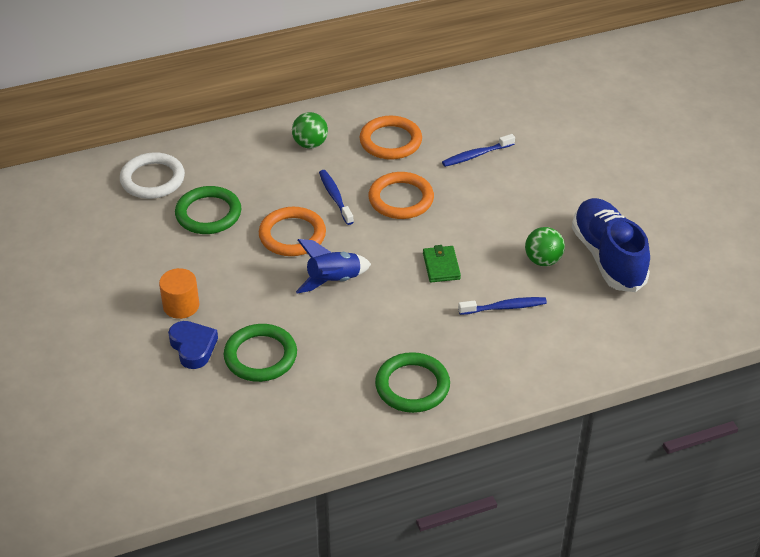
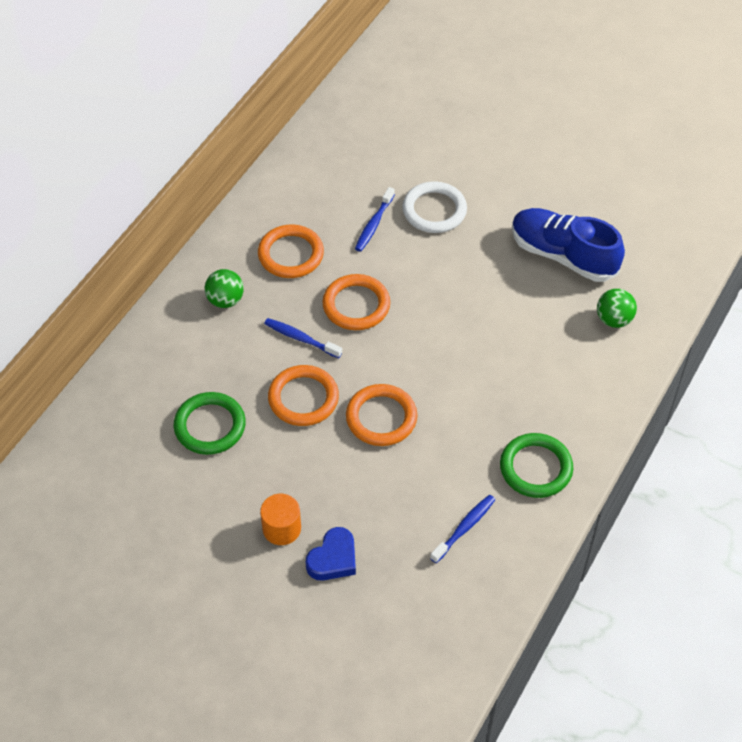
camera: 40 degrees left, 10 degrees up
white ring [120,152,185,199] -> white ring moved to [402,181,467,233]
blue heart [168,321,218,369] -> blue heart turned 105 degrees clockwise [306,527,356,581]
green ring [224,324,297,382] -> none
blue rocket [296,239,371,293] -> orange ring [346,384,417,446]
green wallet [423,245,461,282] -> none
blue toothbrush [458,297,547,315] -> blue toothbrush moved to [430,495,496,563]
green ball [525,227,565,266] -> green ball moved to [597,289,637,328]

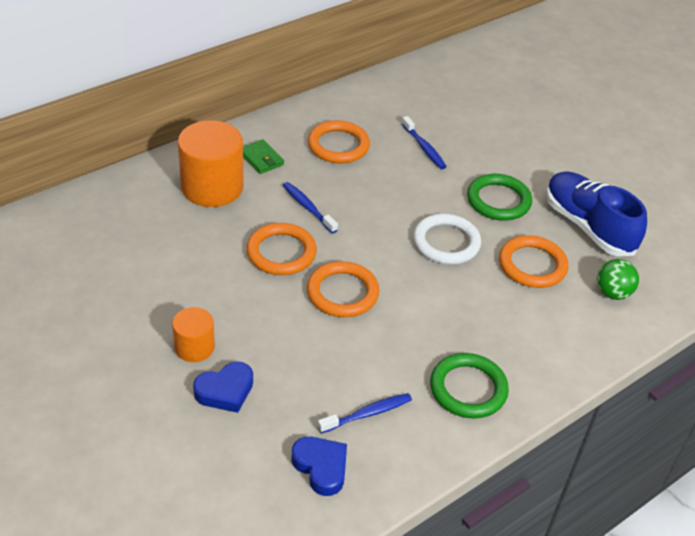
camera: 20 degrees right, 10 degrees down
green ring [174,392,246,455] -> green ring moved to [467,174,532,221]
green ball [205,269,244,308] -> green wallet [243,139,284,174]
orange ring [322,274,390,330] -> orange ring moved to [499,235,568,288]
blue toothbrush [355,187,395,252] -> blue toothbrush turned 75 degrees counterclockwise [402,116,447,169]
white ring [402,181,467,233] -> white ring moved to [413,214,481,264]
none -> orange cylinder [178,120,244,207]
none -> blue heart [292,437,347,496]

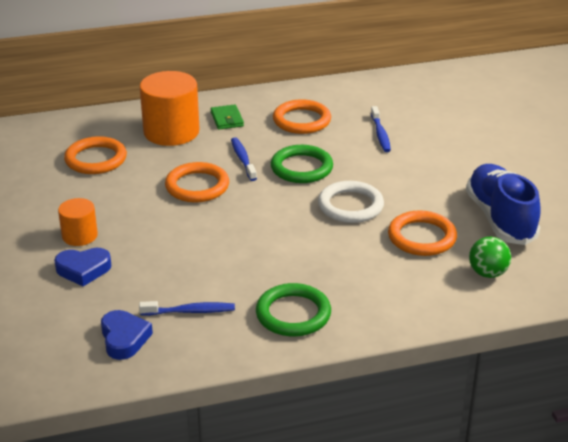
camera: 25 degrees right, 10 degrees down
orange ring [307,261,379,317] -> orange ring moved to [64,136,127,174]
green ring [467,174,532,221] -> green ring moved to [271,145,333,183]

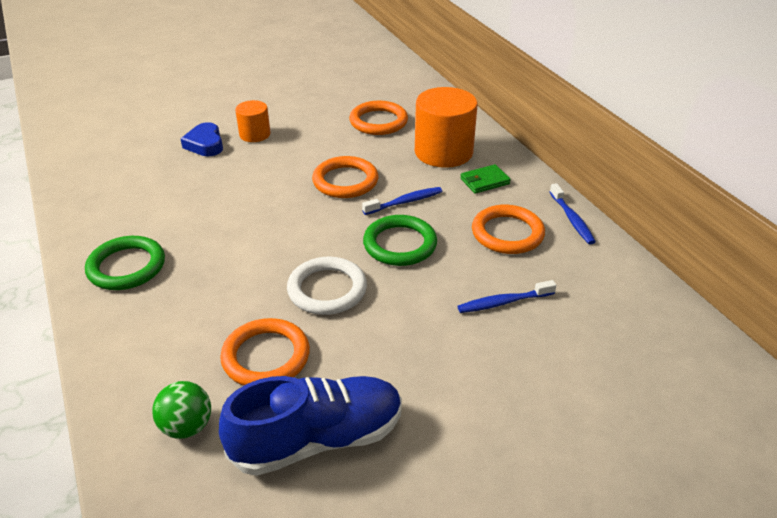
camera: 80 degrees right, 5 degrees up
blue heart [101,310,153,360] -> none
blue toothbrush [139,301,235,316] -> blue toothbrush moved to [550,183,596,244]

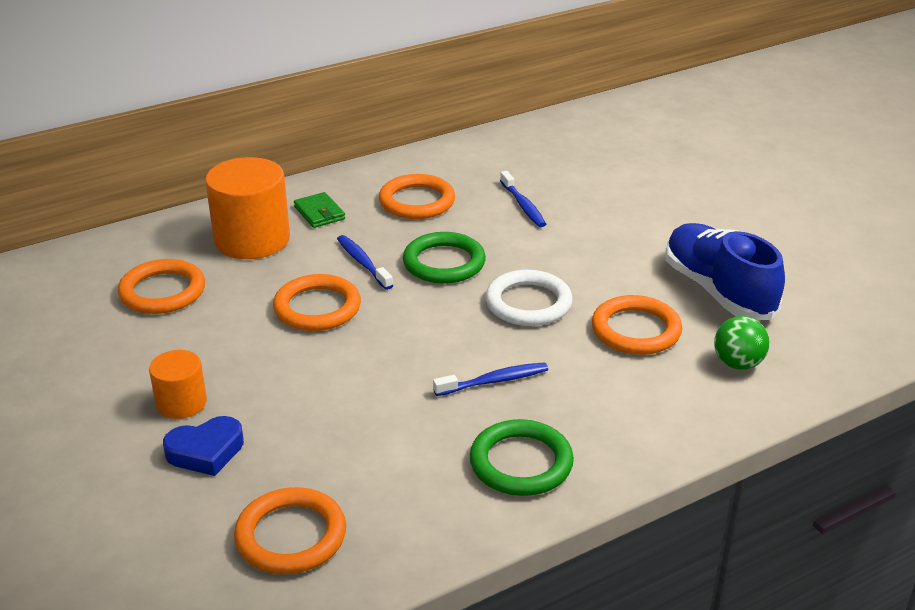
camera: 95 degrees left, 5 degrees down
blue toothbrush [550,183,596,244] -> blue toothbrush moved to [433,362,548,396]
none -> orange ring [234,487,346,574]

